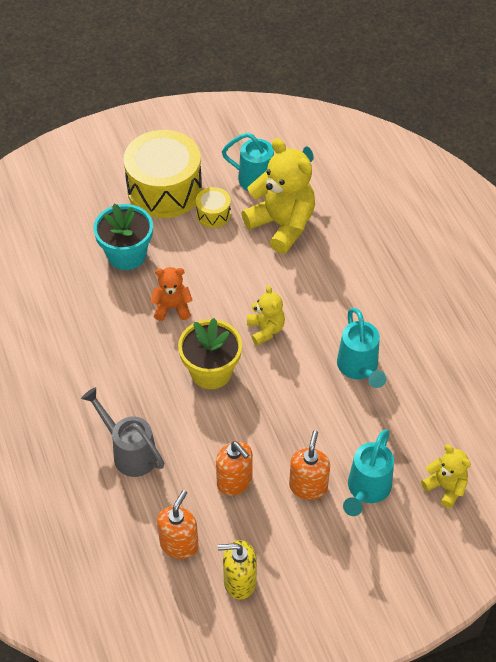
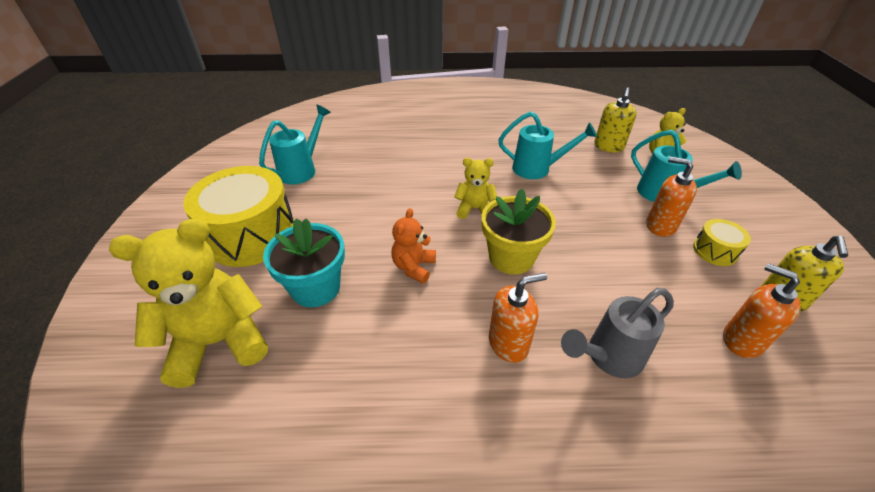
camera: 70 degrees left, 10 degrees down
yellow drum [196,187,231,228] -> yellow drum moved to [693,219,751,266]
orange soap dispenser [216,441,253,496] -> orange soap dispenser moved to [489,273,547,363]
yellow teddy bear [241,138,315,254] -> yellow teddy bear moved to [109,219,268,388]
none -> yellow soap dispenser [594,88,637,152]

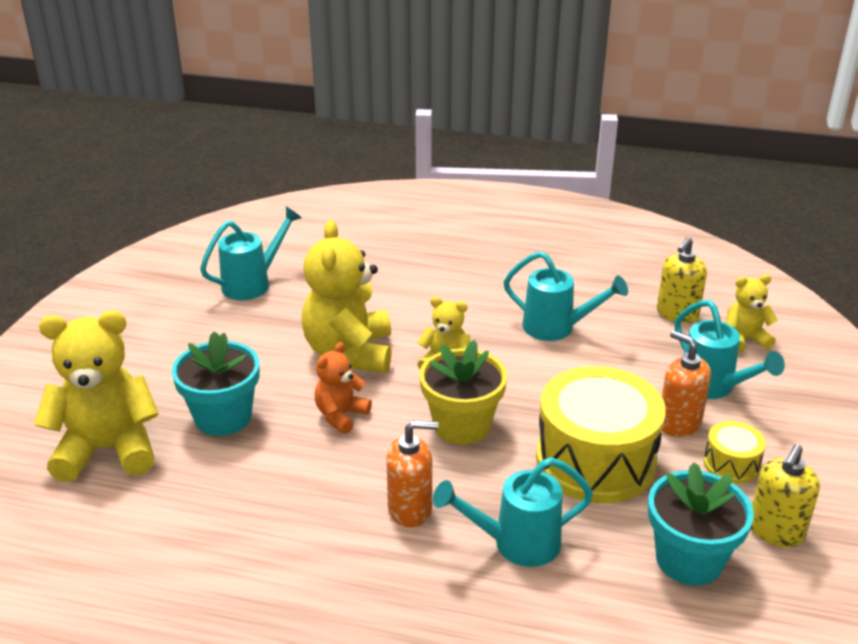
camera: 15 degrees right, 10 degrees down
yellow drum [183,166,294,267] -> yellow drum moved to [536,366,666,503]
grey watering can [561,288,674,378] -> turquoise watering can [433,457,593,567]
orange soap dispenser [723,263,801,358] -> turquoise flower pot [648,462,754,586]
none -> yellow teddy bear [301,220,392,373]

